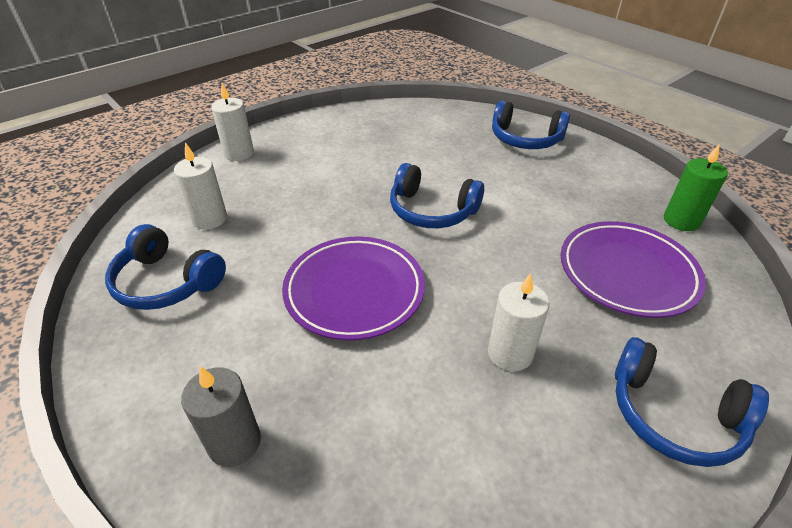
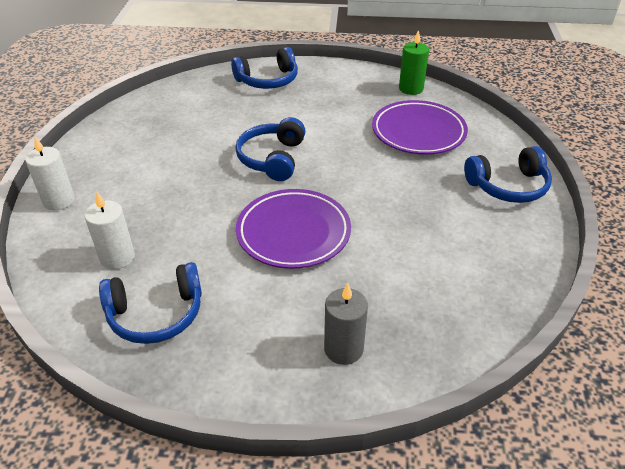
camera: 45 degrees left, 0 degrees up
blue headphones [390,163,484,228] -> blue headphones turned 120 degrees clockwise [235,117,305,181]
white candle [488,273,550,371] -> none

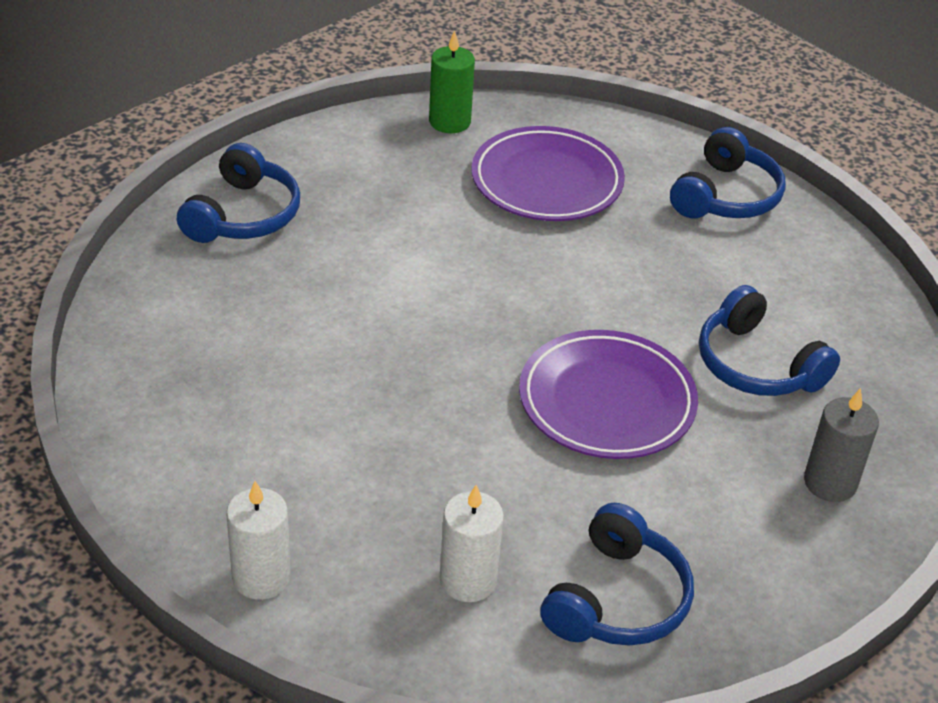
camera: 50 degrees left, 0 degrees up
blue headphones [235,117,305,181] -> blue headphones moved to [699,285,840,396]

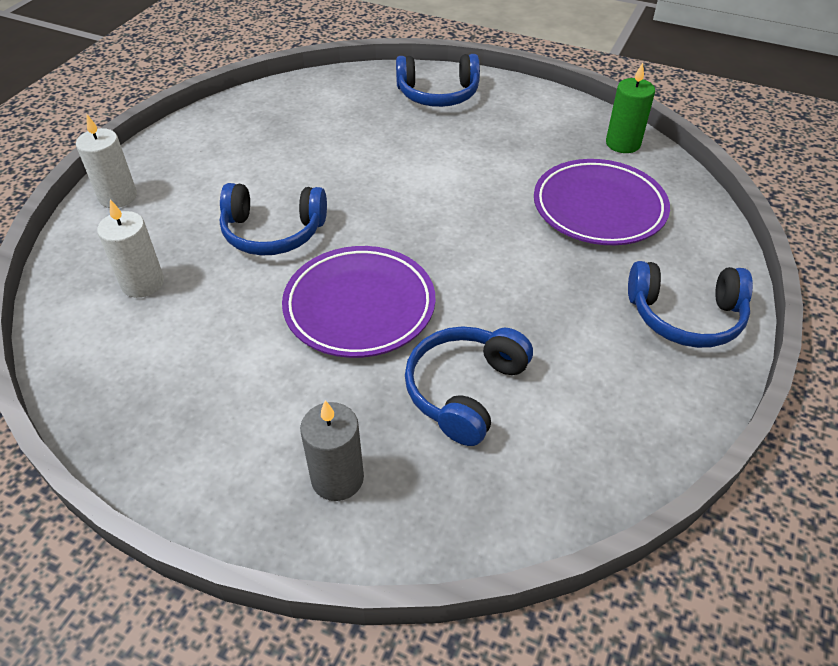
camera: 70 degrees right, 5 degrees up
blue headphones [540,503,694,646] -> blue headphones moved to [220,183,327,256]

